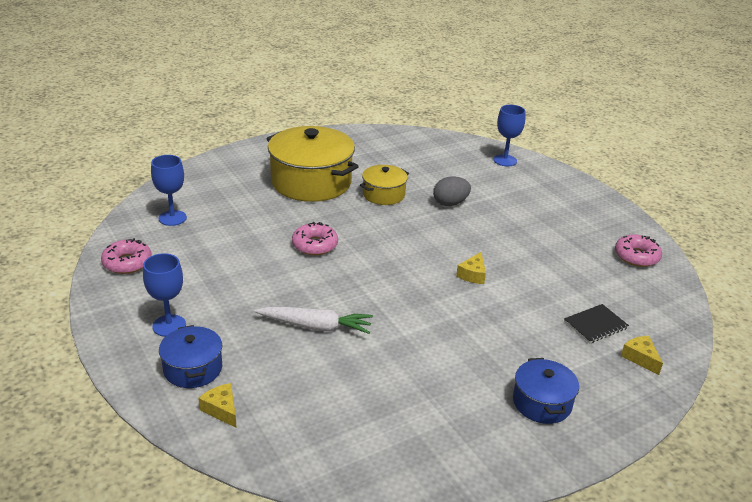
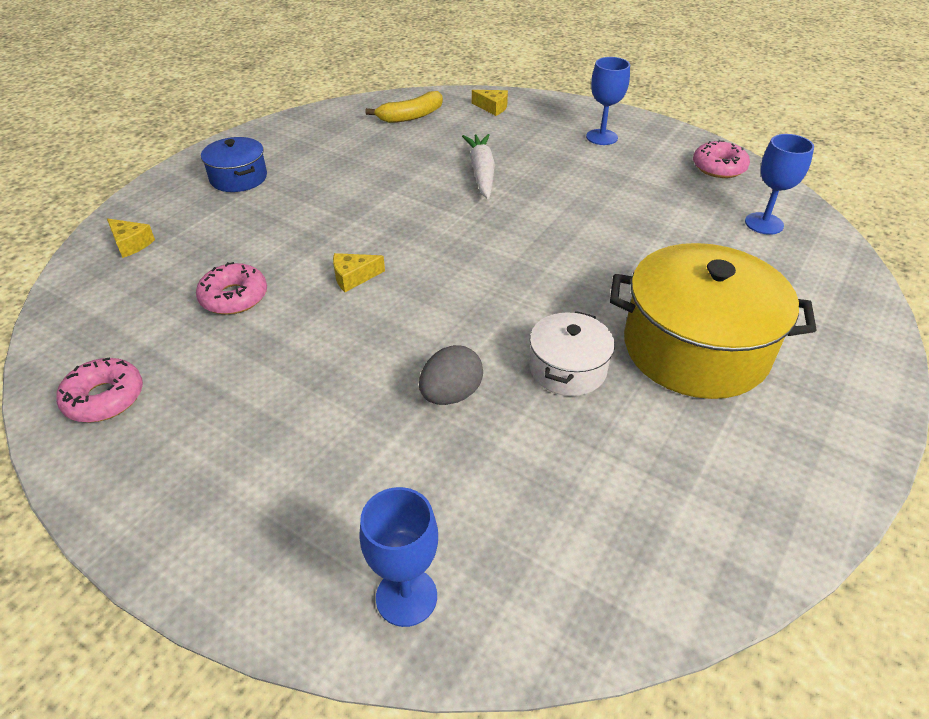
camera: 155 degrees right, 10 degrees up
blue pot [159,325,222,388] -> none
white carrot [254,307,373,334] -> white carrot turned 105 degrees clockwise [462,134,495,199]
pink donut [292,222,338,255] -> pink donut moved to [196,262,267,315]
yellow pot [360,165,409,205] -> white pot [530,311,615,396]
yellow cheese [456,252,486,284] -> yellow cheese turned 105 degrees counterclockwise [333,253,385,292]
black notebook [564,304,629,343] -> none
none -> yellow banana [365,91,443,123]

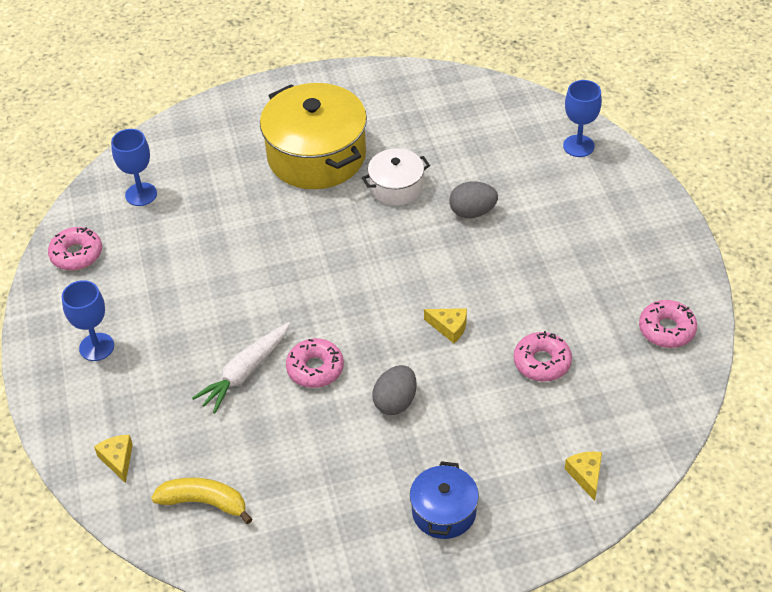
camera: 135 degrees left, 5 degrees up
none -> pink donut [286,338,344,388]
none -> grey egg [372,365,417,415]

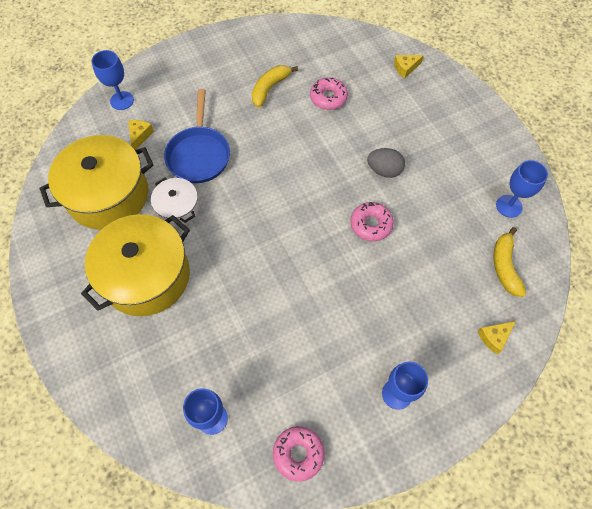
camera: 105 degrees left, 15 degrees up
white carrot [192,322,290,414] -> none
blue pot [410,461,479,539] -> none
yellow cheese [424,308,467,343] -> yellow cheese moved to [128,120,154,150]
grey egg [449,181,498,218] -> blue pan [164,89,230,183]
pink donut [639,300,697,348] -> none
none -> yellow pot [39,135,154,230]
none -> yellow banana [252,65,298,107]
none -> blue goblet [496,160,548,218]

